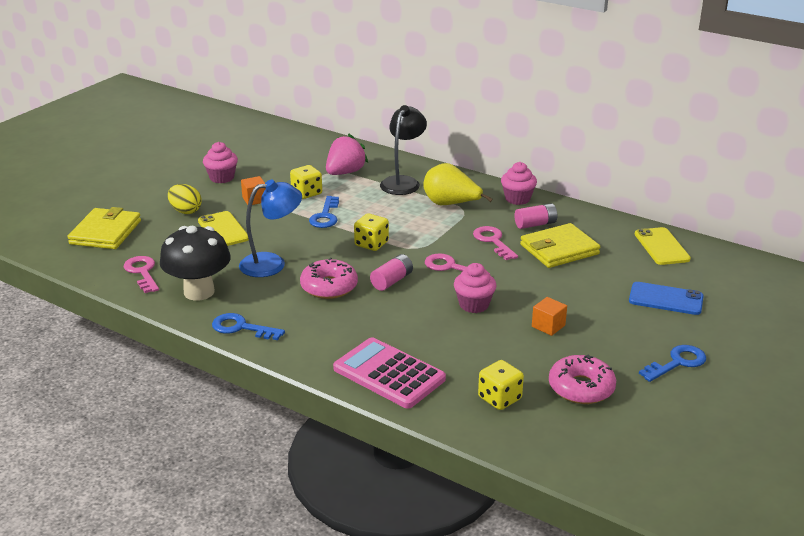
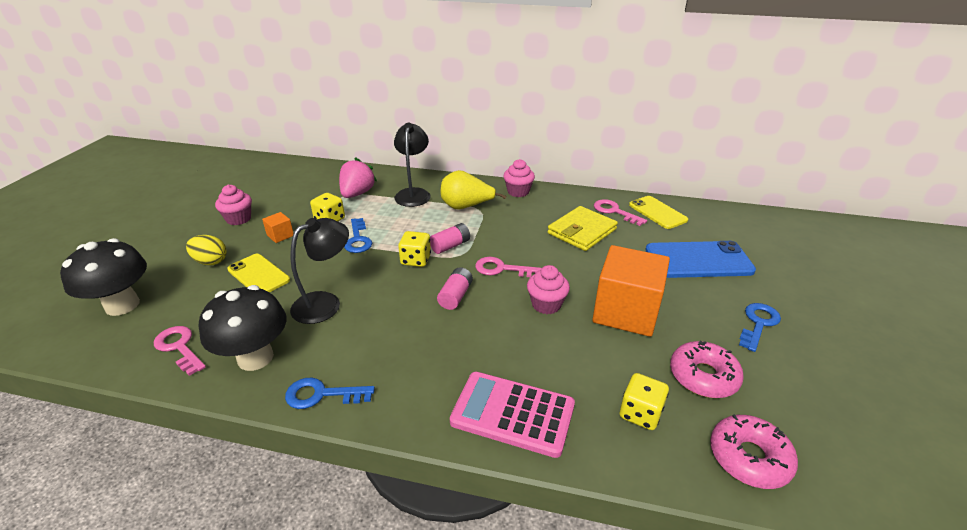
camera: 20 degrees left, 5 degrees up
yellow wallet [67,207,141,249] -> black mushroom [60,238,147,316]
blue lamp [239,179,302,277] -> black lamp [290,218,349,324]
pink donut [300,257,358,299] -> pink donut moved to [710,414,798,489]
pink key [473,226,518,260] -> pink key moved to [594,199,647,226]
pink battery [514,203,558,229] -> pink battery moved to [430,223,470,254]
orange cube [532,297,567,336] -> orange cube [592,245,670,337], size x2.39
blue phone [629,282,704,315] -> blue phone [645,241,756,278], size x1.53

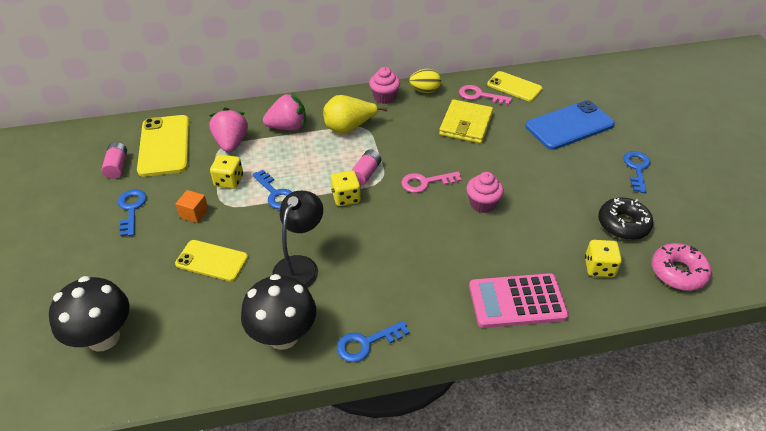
camera: 25 degrees left, 10 degrees up
pink key [154,326,206,376] -> none
yellow egg [186,235,227,265] -> yellow egg moved to [409,69,441,93]
pink cupcake [215,185,252,225] -> blue key [118,189,146,236]
black lamp [394,123,431,207] -> pink strawberry [263,93,306,131]
pink battery [437,267,473,310] -> pink battery moved to [101,142,127,179]
orange cube [592,245,670,337] -> none
pink donut [670,341,744,398] -> black donut [598,198,653,240]
none -> yellow phone [137,115,189,177]

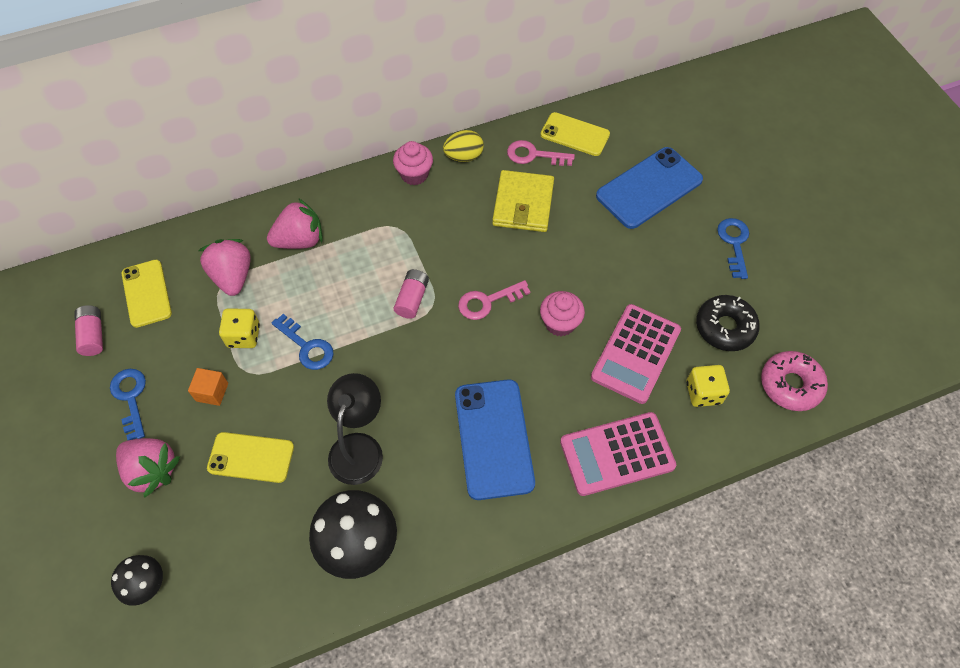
camera: 10 degrees left, 15 degrees up
black mushroom [49,276,129,352] -> black mushroom [111,555,163,606], size x0.56
yellow phone [137,115,189,177] -> yellow phone [122,260,172,328], size x0.65
yellow pear [323,95,387,134] -> none
yellow dice [331,170,361,206] -> none
blue key [337,321,410,362] -> none
none -> pink strawberry [116,438,180,498]
none -> blue phone [455,379,535,500]
none -> pink calculator [591,304,681,404]

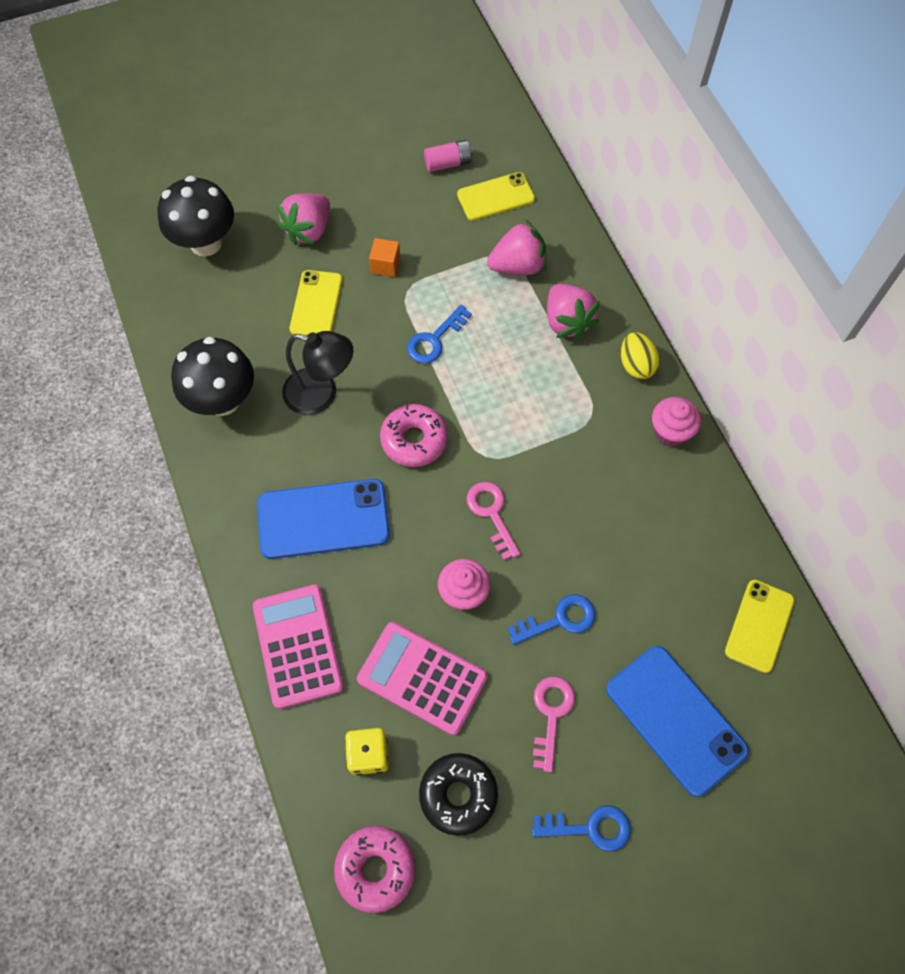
camera: 90 degrees right, 5 degrees up
blue key [110,369,146,440] -> blue key moved to [508,594,595,645]
black mushroom [111,555,163,606] -> black mushroom [157,176,234,257], size x1.78
yellow dice [219,308,260,348] -> none
pink battery [394,269,429,319] -> none
yellow egg [443,130,484,162] -> yellow egg moved to [621,332,660,379]
yellow wallet [492,170,554,232] -> none
pink key [507,140,575,166] -> pink key moved to [533,676,575,772]
none -> pink donut [380,404,448,467]

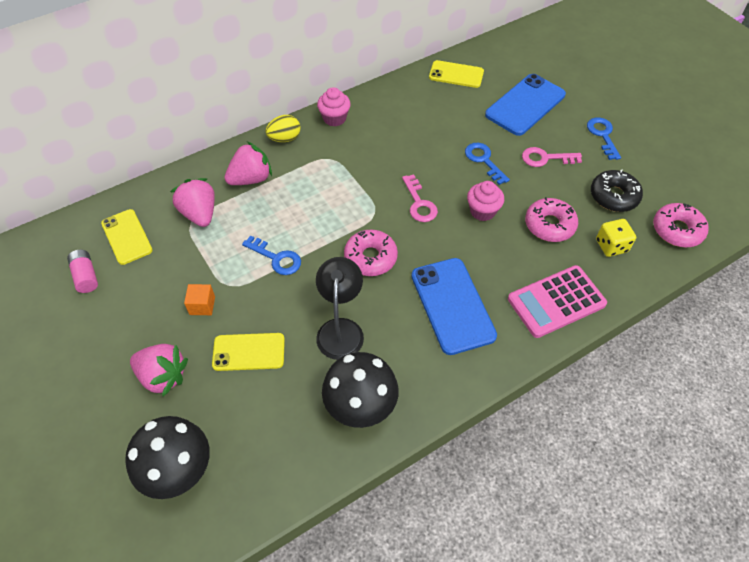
camera: 100 degrees left, 10 degrees down
pink calculator [357,622,488,735] -> pink donut [525,197,578,242]
pink key [467,482,520,560] -> pink key turned 75 degrees counterclockwise [402,174,438,222]

